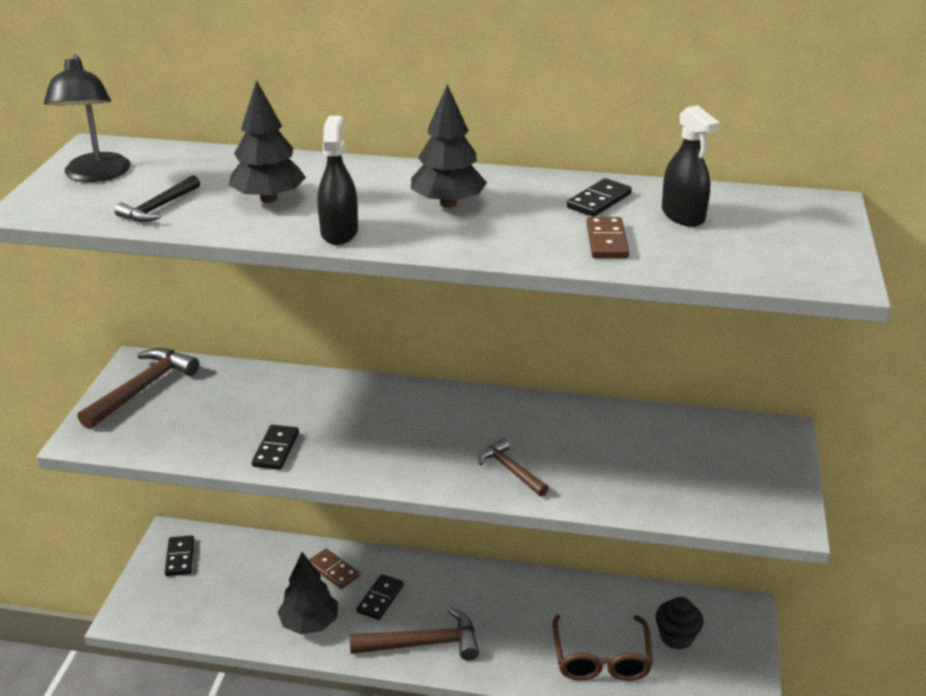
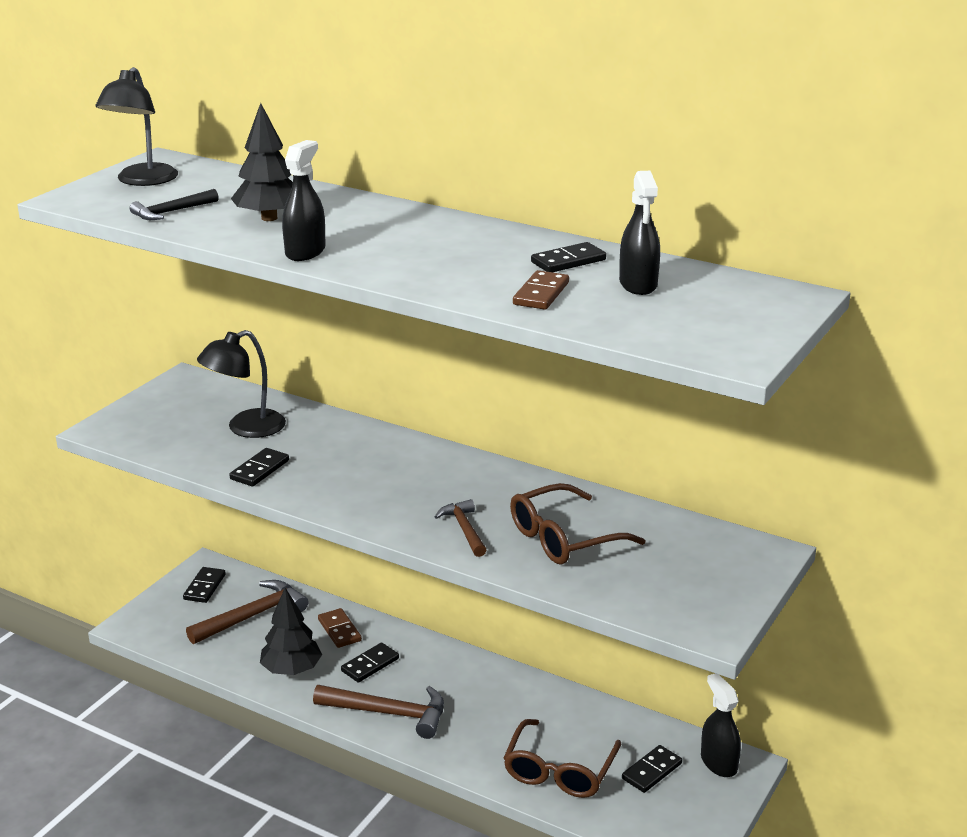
camera: 20 degrees right, 5 degrees down
brown hammer [78,348,199,429] -> brown hammer moved to [186,580,308,644]
black tree [411,84,487,208] -> none
black cupcake [656,597,704,650] -> black domino [622,745,682,793]
none -> black lamp [197,330,286,438]
none -> brown glasses [510,483,645,564]
none -> black spray bottle [701,673,741,777]

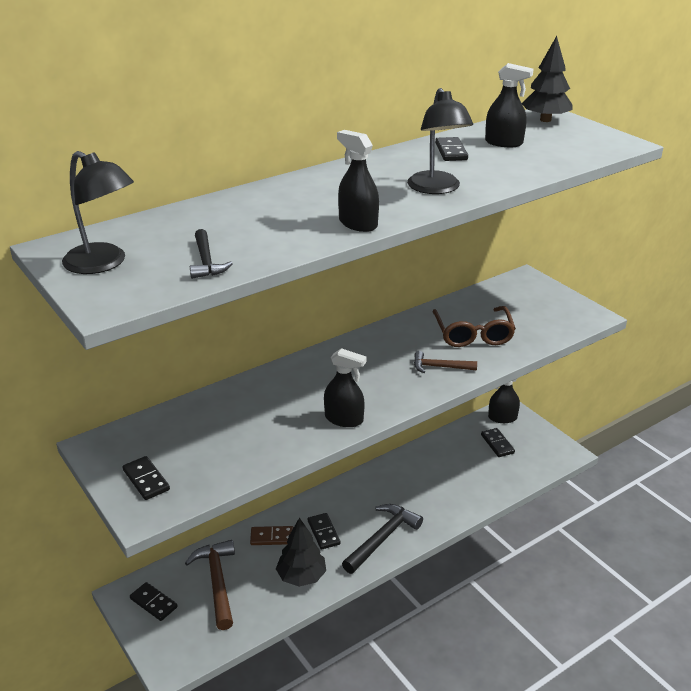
camera: 65 degrees left, 5 degrees up
black lamp [197,330,286,438] -> black lamp moved to [407,88,473,194]
black domino [229,448,289,486] -> black domino moved to [122,456,170,500]
black tree [231,103,293,221] -> black tree moved to [522,36,573,122]
brown hammer [313,685,444,739] -> black hammer [342,504,423,574]
brown glasses [504,719,621,798] -> none
brown domino [513,270,569,310] -> none
none -> black spray bottle [324,348,367,427]

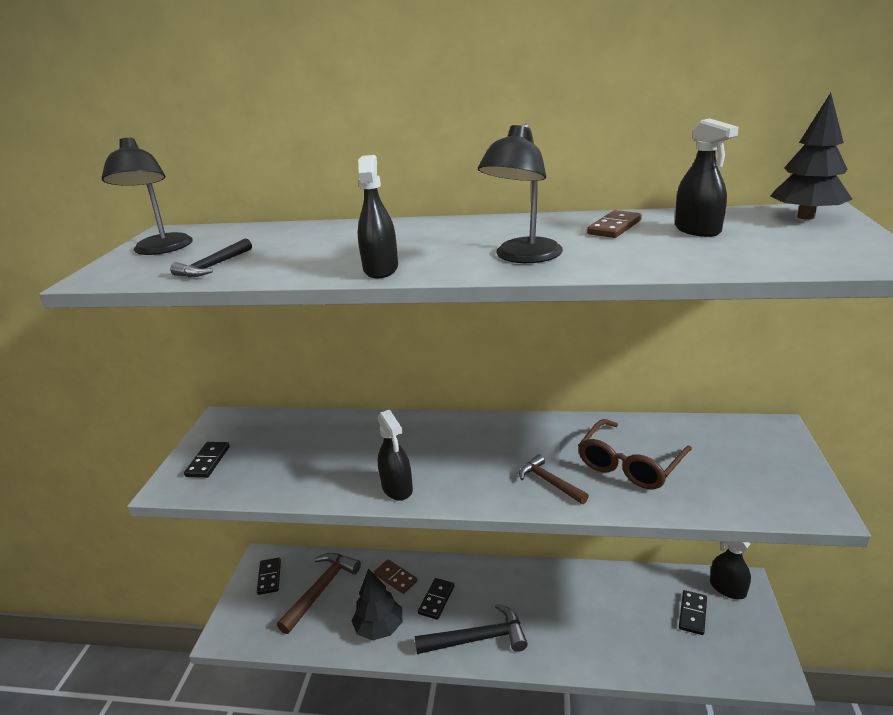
camera: 45 degrees right, 5 degrees down
black domino [435,137,468,161] -> brown domino [587,210,642,238]

